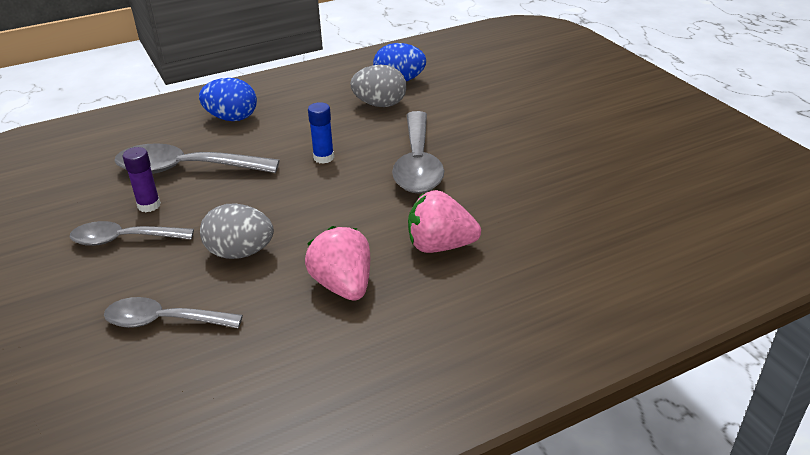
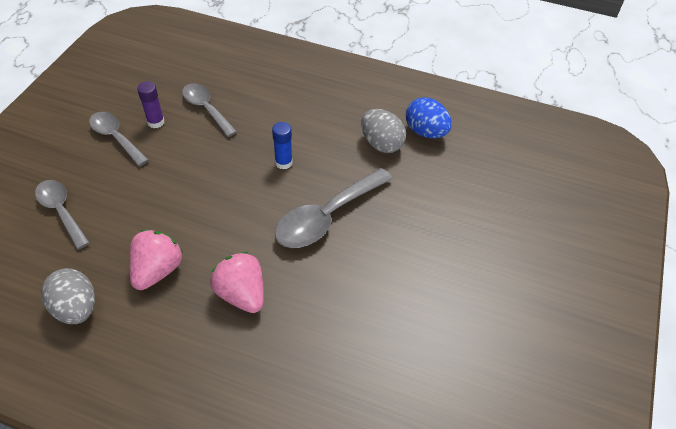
camera: 45 degrees right, 15 degrees up
grey spoon [114,143,279,174] -> grey spoon [182,83,237,137], size x0.65
blue egg [199,78,257,121] -> none
grey egg [200,203,274,259] -> grey egg moved to [41,268,95,324]

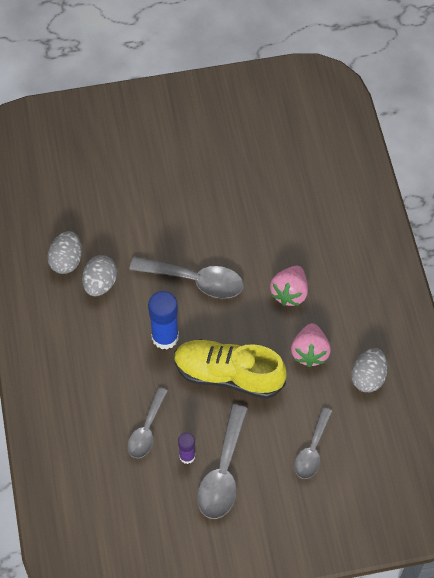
camera: 120 degrees left, 10 degrees up
grey spoon [89,112,149,166] -> grey spoon [197,404,248,519], size x1.53
pink strawberry [129,230,183,290] -> pink strawberry turned 75 degrees counterclockwise [291,323,331,367]
blue glue stick [272,122,293,169] -> blue glue stick [148,291,179,349], size x1.77
blue egg [406,97,452,138] -> grey egg [47,231,82,274]
none -> yellow shoe [174,339,287,399]

